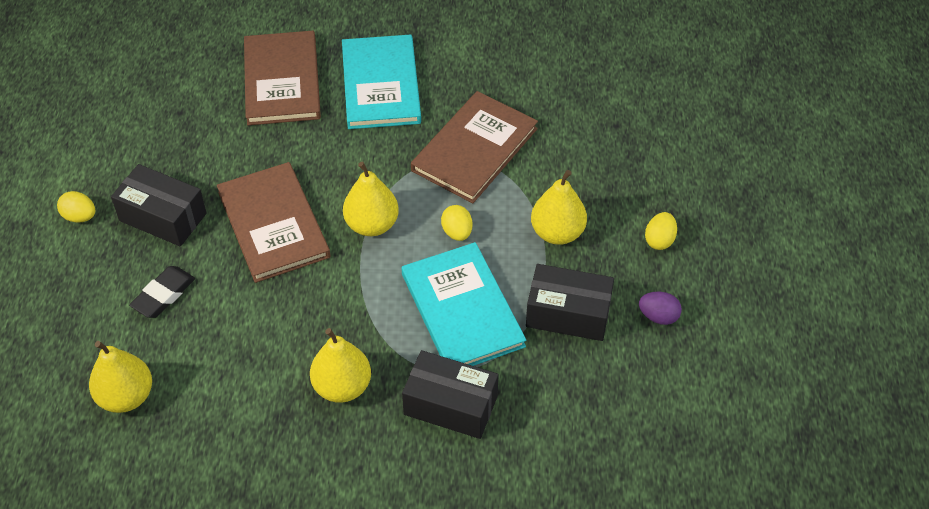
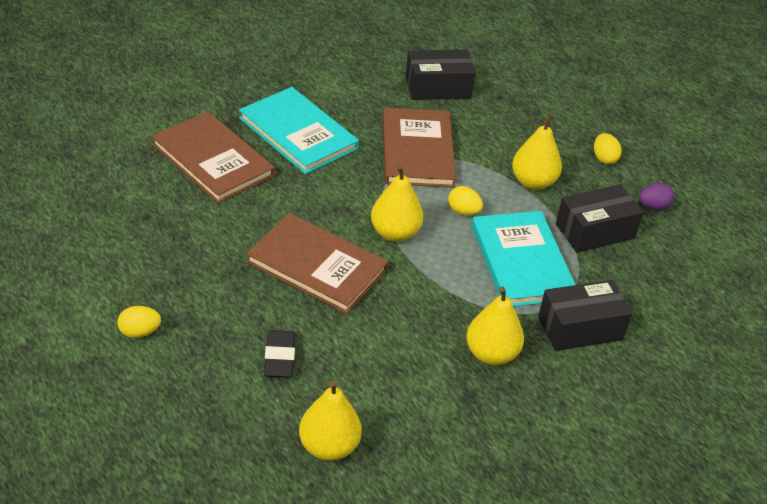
camera: 40 degrees left, 10 degrees down
black box [111,164,206,247] -> black box moved to [405,49,476,100]
turquoise book [402,242,526,366] -> turquoise book turned 45 degrees clockwise [471,211,576,307]

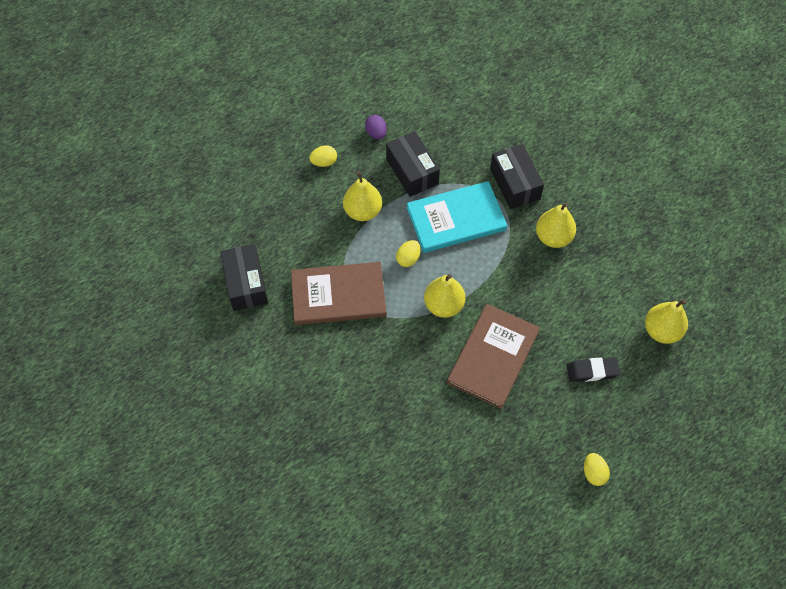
camera: 90 degrees left, 20 degrees up
brown book [152,111,275,203] -> none
turquoise book [239,87,359,174] -> none

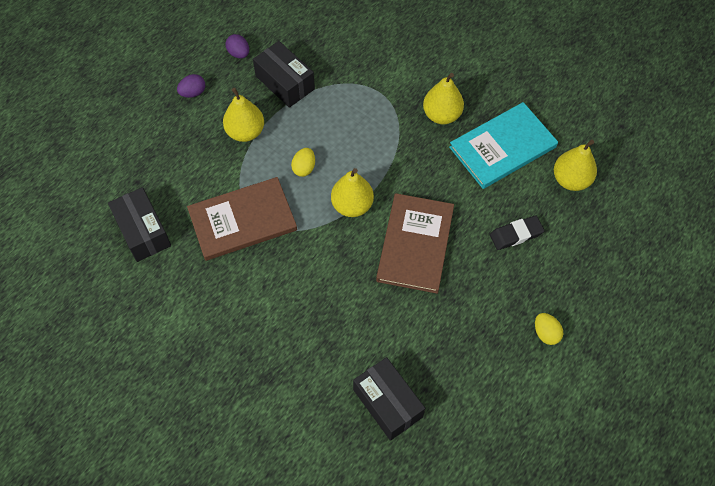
camera: 15 degrees left, 0 degrees up
yellow egg [309,145,337,167] -> purple egg [177,74,205,98]
turquoise book [407,181,507,253] -> turquoise book moved to [449,102,558,189]
black box [490,144,544,209] -> black box moved to [353,357,425,441]

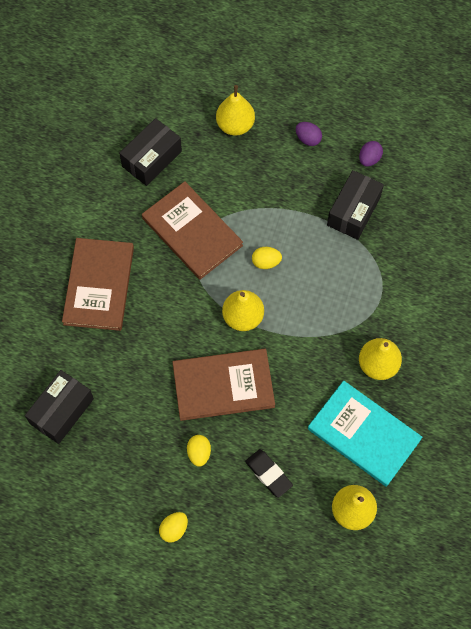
camera: 70 degrees right, 5 degrees up
yellow pear [223,88,264,142] -> yellow pear moved to [216,85,255,136]
none -> brown book [62,238,134,331]
none -> yellow egg [187,435,211,467]

